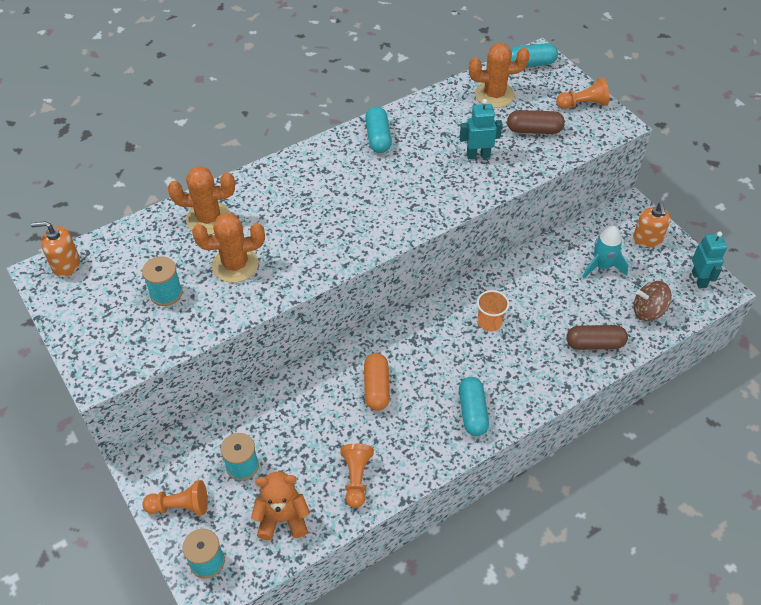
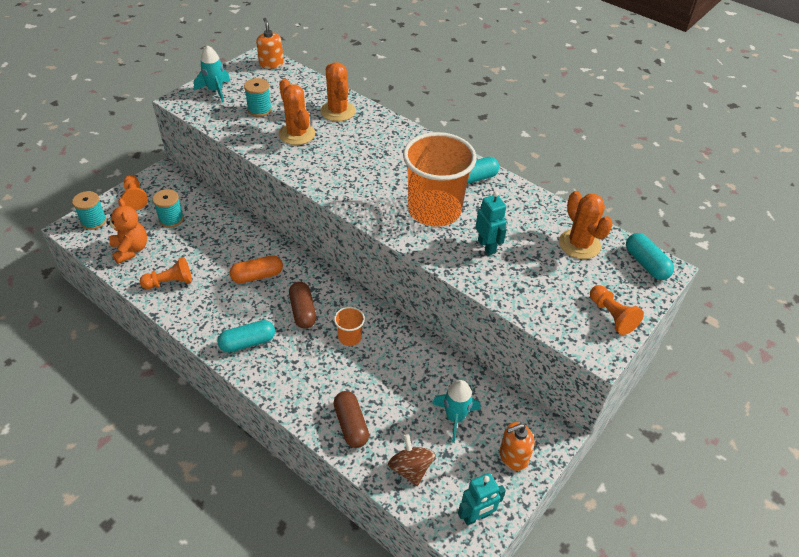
camera: 70 degrees right, 5 degrees down
brown capsule [507,110,565,134] -> brown capsule moved to [289,282,316,329]
none -> turquoise rocket [194,45,230,103]
none -> orange cup [403,132,477,227]

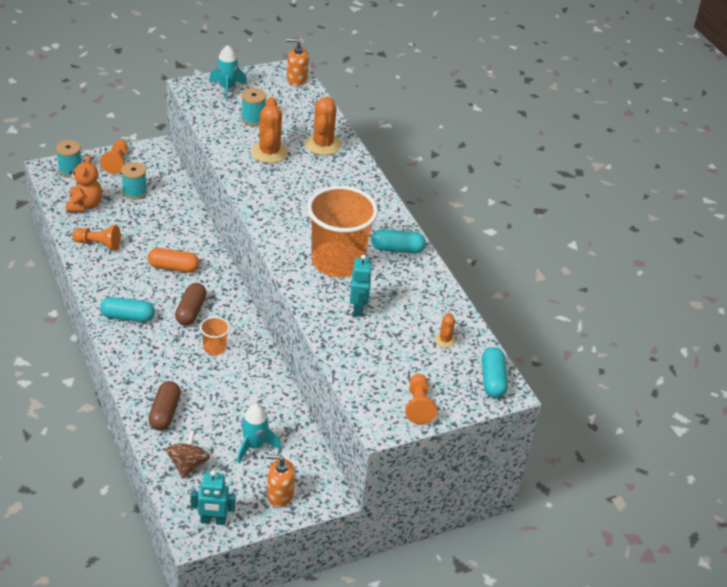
camera: 25 degrees right, 5 degrees down
orange soap dispenser [256,18,284,69] -> orange soap dispenser turned 90 degrees counterclockwise [287,38,309,86]
orange cactus [559,191,613,259] -> orange cactus [434,312,456,348], size x0.51

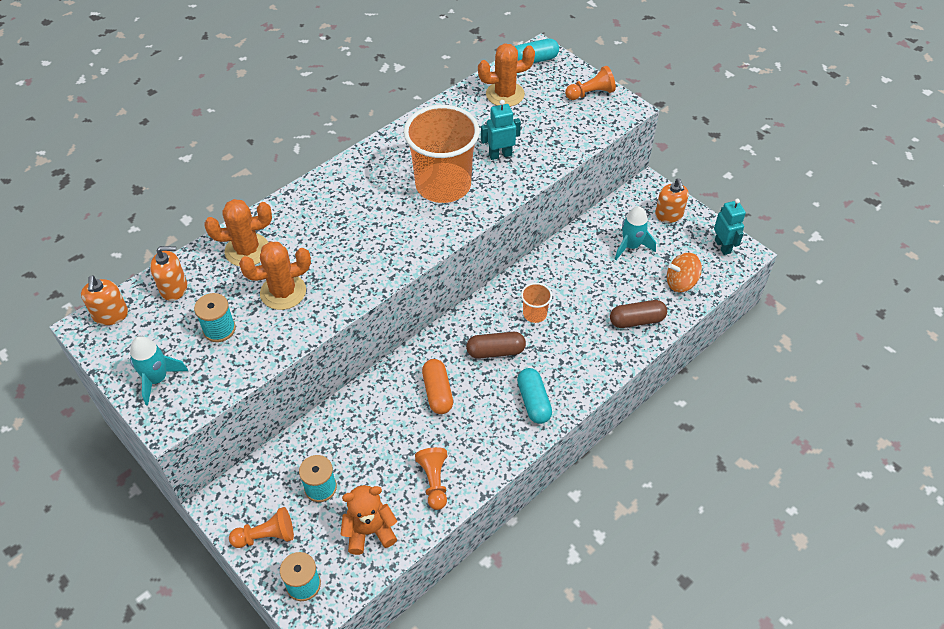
camera: 105 degrees left, 10 degrees up
brown spinning top [166,430,210,478] -> orange spinning top [667,253,702,292]
turquoise capsule [371,229,426,254] -> none
orange cactus [434,312,456,348] -> orange cactus [478,43,535,107], size x1.95
none -> orange soap dispenser [150,246,187,301]

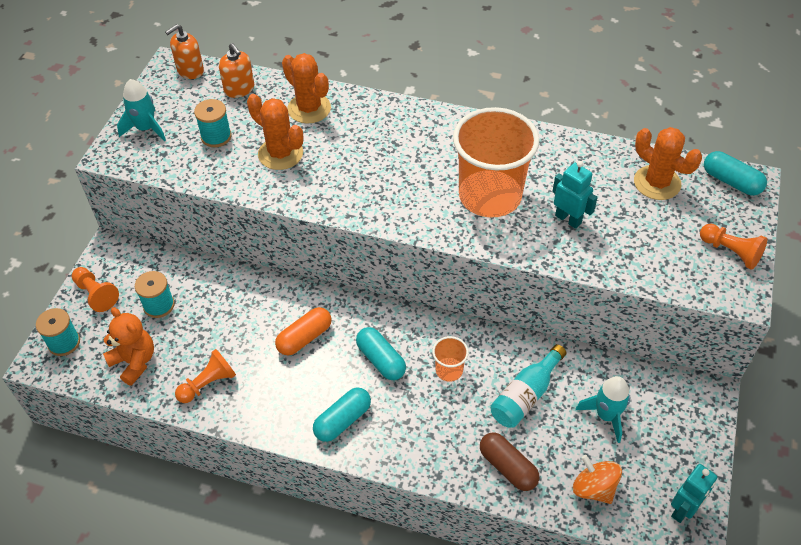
camera: 60 degrees right, 0 degrees up
brown capsule [466,332,526,359] -> turquoise capsule [356,327,406,380]
orange soap dispenser [655,178,689,223] -> none
none -> turquoise bottle [490,344,566,428]

